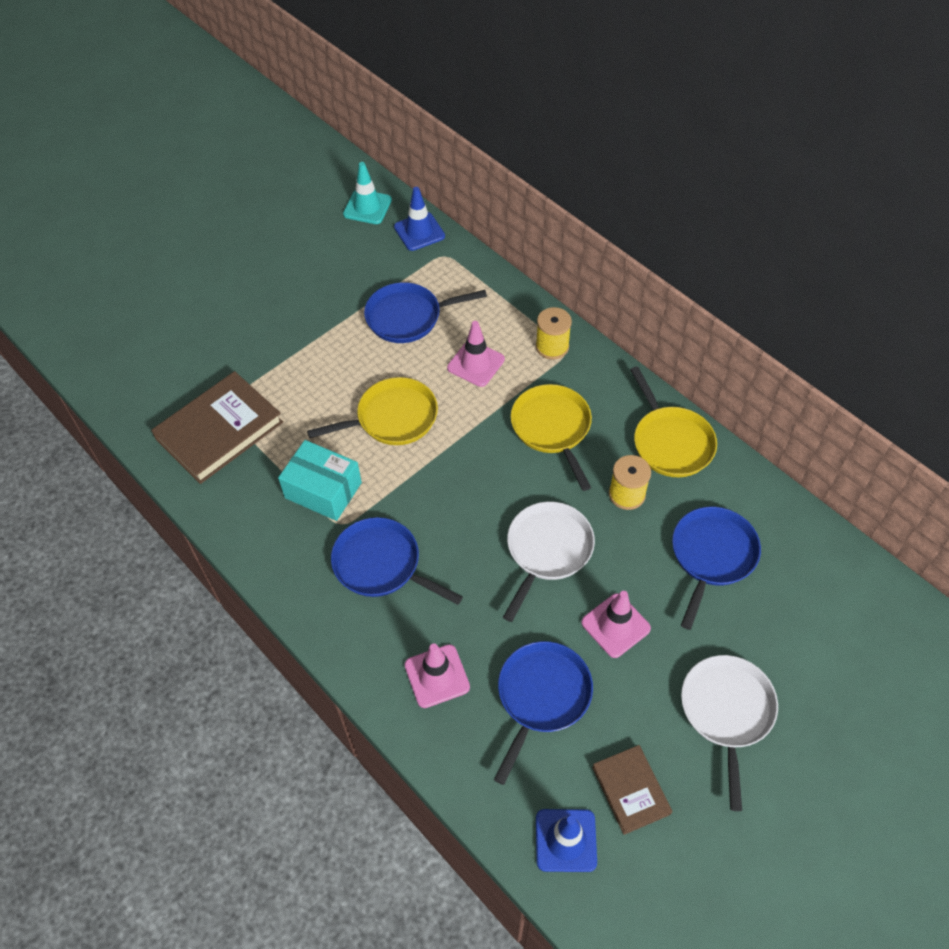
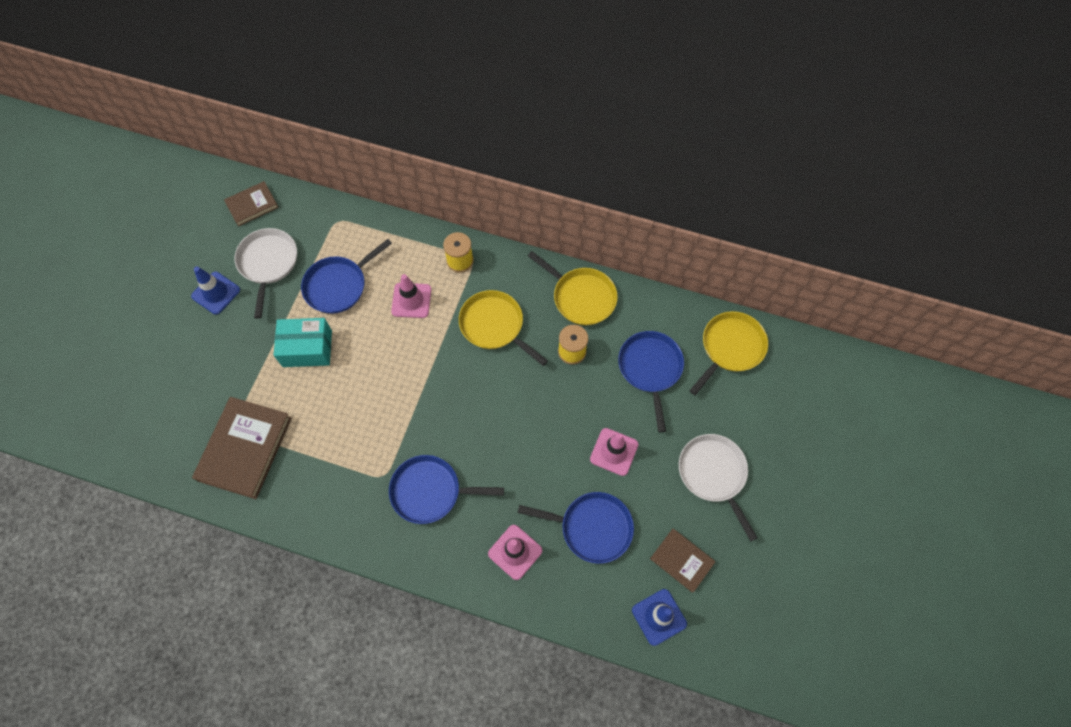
camera: 30 degrees left, 10 degrees up
turquoise box [278,440,362,521] -> turquoise box moved to [274,318,332,367]
yellow pan [307,377,438,445] -> yellow pan moved to [689,311,768,395]
turquoise traffic cone [343,162,392,224] -> brown book [224,181,279,226]
blue traffic cone [394,187,445,251] -> blue traffic cone moved to [191,266,240,315]
blue pan [494,641,593,785] -> blue pan turned 105 degrees clockwise [518,492,634,564]
white pan [503,502,595,622] -> white pan moved to [234,228,297,319]

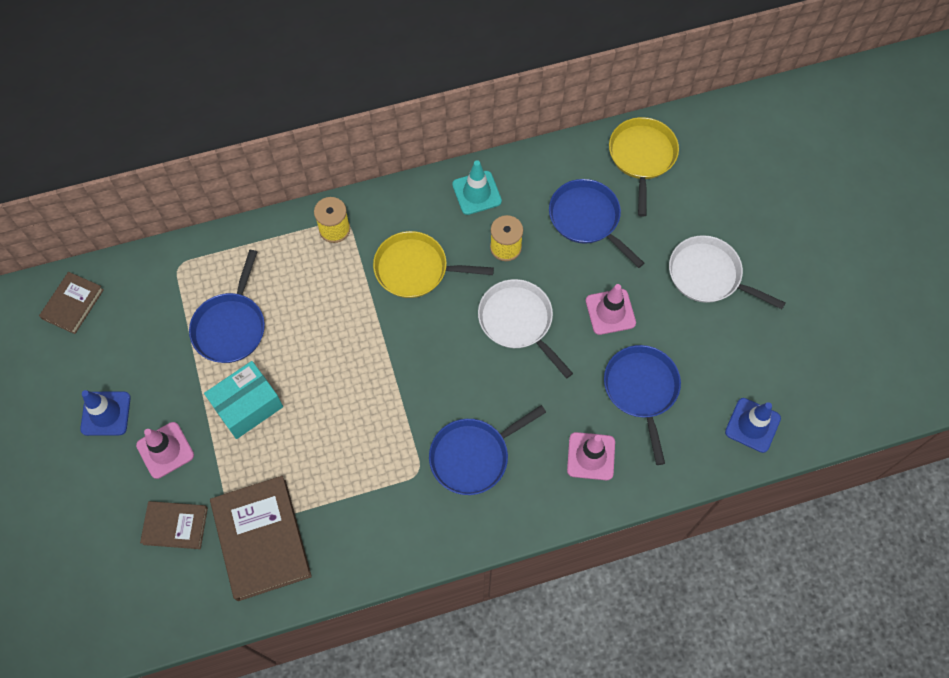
camera: 35 degrees left, 0 degrees up
white pan [234,228,297,319] -> white pan moved to [478,279,573,378]
pink traffic cone [391,274,431,318] -> pink traffic cone moved to [136,422,194,479]
blue pan [518,492,634,564] -> blue pan turned 75 degrees counterclockwise [604,345,681,465]
yellow pan [528,251,618,325] -> turquoise traffic cone [452,160,502,215]
brown book [650,529,715,593] -> brown book moved to [140,501,208,549]

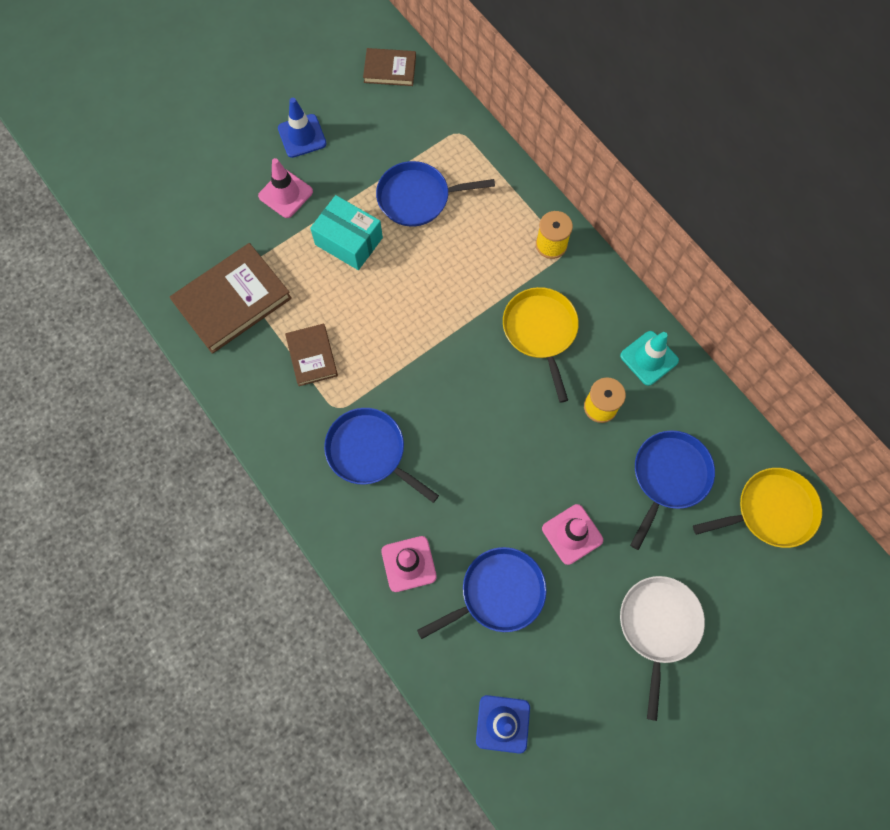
camera: 70 degrees right, 5 degrees up
brown book [140,501,208,549] -> brown book moved to [285,324,338,386]
white pan [478,279,573,378] -> none

